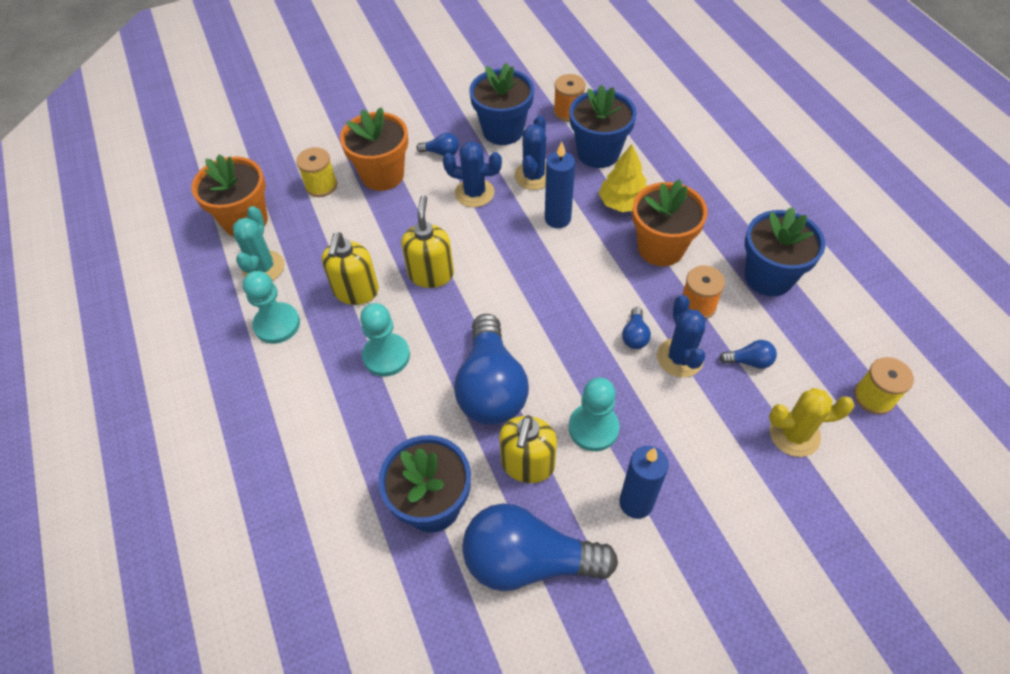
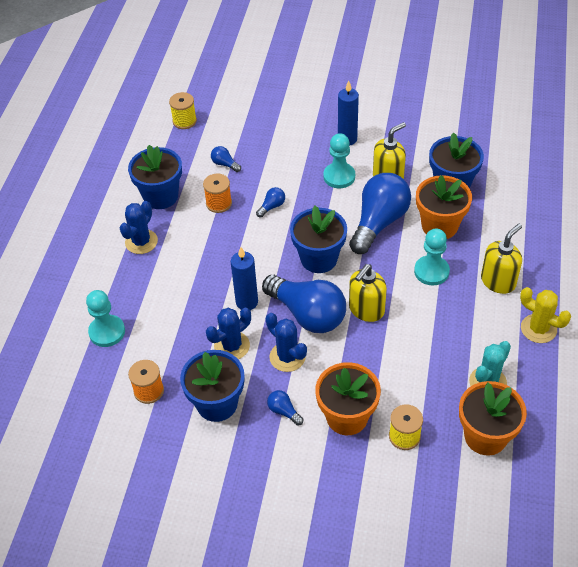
camera: 145 degrees left, 5 degrees down
turquoise pawn [243,271,300,344] -> turquoise pawn moved to [86,290,125,347]
yellow soap dispenser [322,232,379,305] -> yellow soap dispenser moved to [481,224,522,294]
blue light bulb [462,504,618,591] -> blue light bulb moved to [262,275,346,333]
blue flower pot [569,85,637,168] -> blue flower pot moved to [290,206,347,273]
yellow tree [598,144,647,212] -> none
orange flower pot [632,179,708,266] -> orange flower pot moved to [416,175,472,239]
blue cactus [657,295,706,377] -> blue cactus moved to [120,201,158,254]
yellow cactus [769,388,855,457] -> yellow cactus moved to [520,287,571,343]

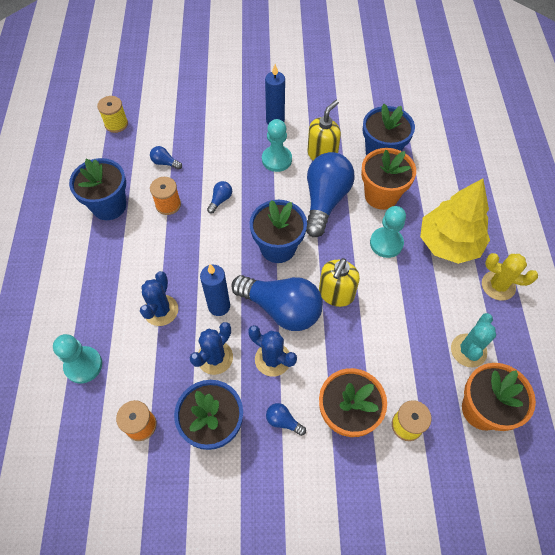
camera: 15 degrees left, 10 degrees up
blue cactus [120,201,158,254] -> blue cactus moved to [140,271,178,326]
yellow soap dispenser [481,224,522,294] -> yellow tree [420,178,490,264]

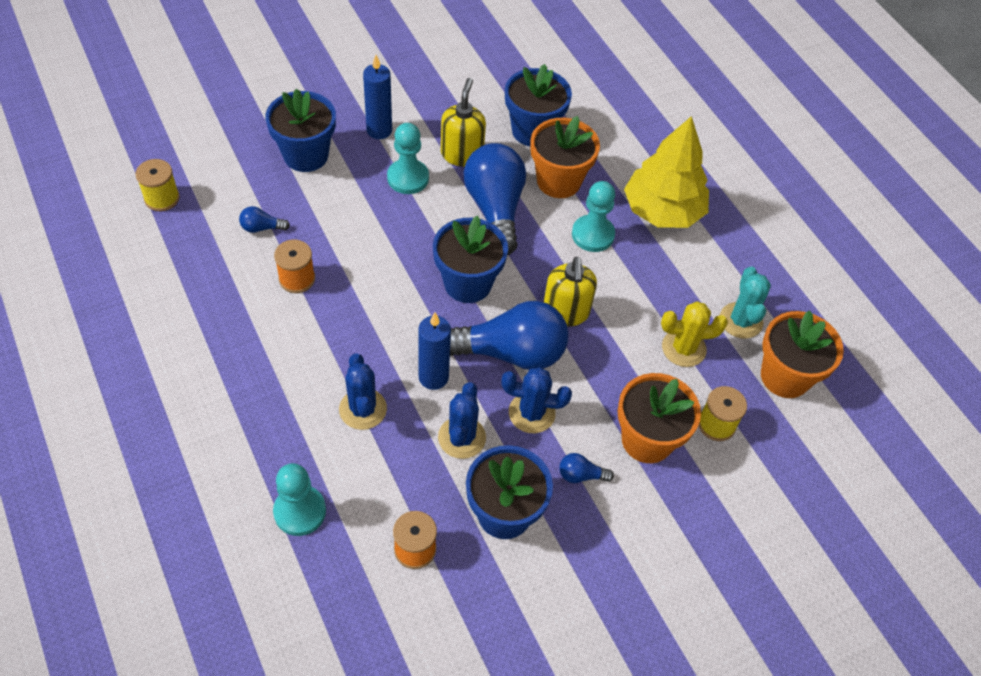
camera: 30 degrees left, 5 degrees down
blue flower pot [69,158,126,220] -> blue flower pot moved to [265,89,336,172]
blue light bulb [207,181,232,214] -> none
yellow cactus [482,253,538,300] -> yellow cactus moved to [661,301,728,367]

